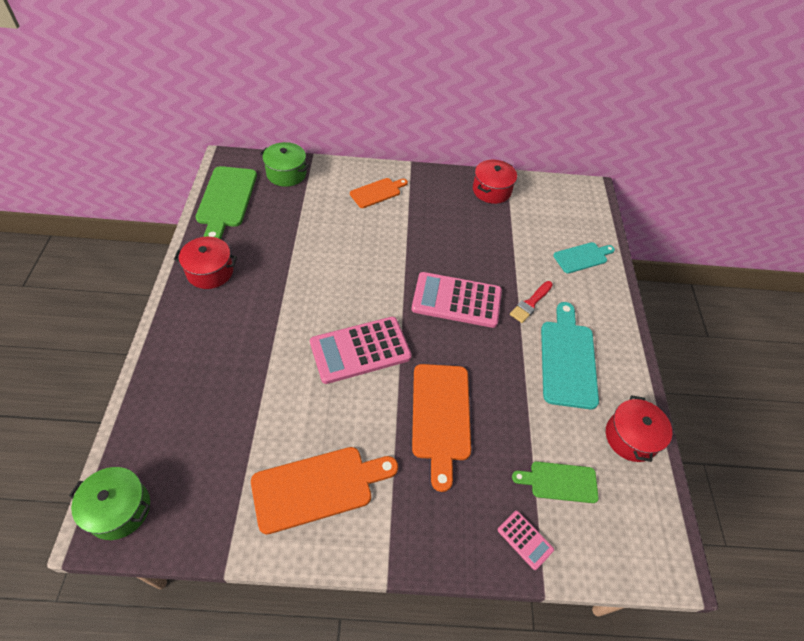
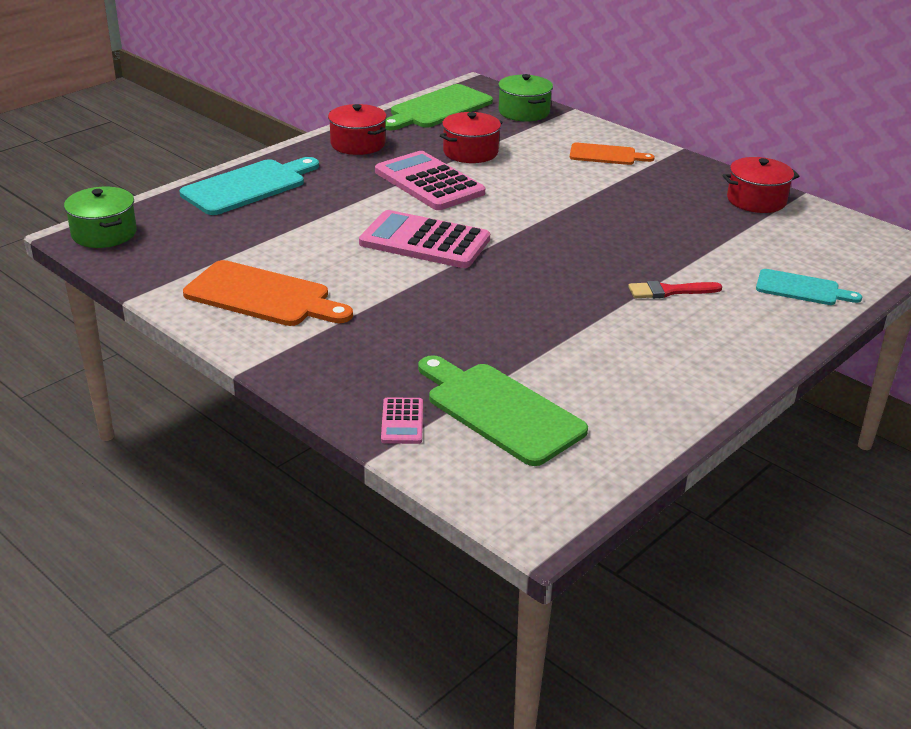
camera: 45 degrees right, 20 degrees down
pink calculator [412,272,502,328] -> pink calculator moved to [375,151,485,210]
orange cutting board [412,364,471,492] -> none
green cutting board [512,461,599,503] -> green cutting board [418,355,588,466], size x1.66
turquoise cutting board [541,302,599,409] -> turquoise cutting board moved to [179,157,319,215]
red pot [606,395,672,462] -> red pot moved to [440,112,503,163]

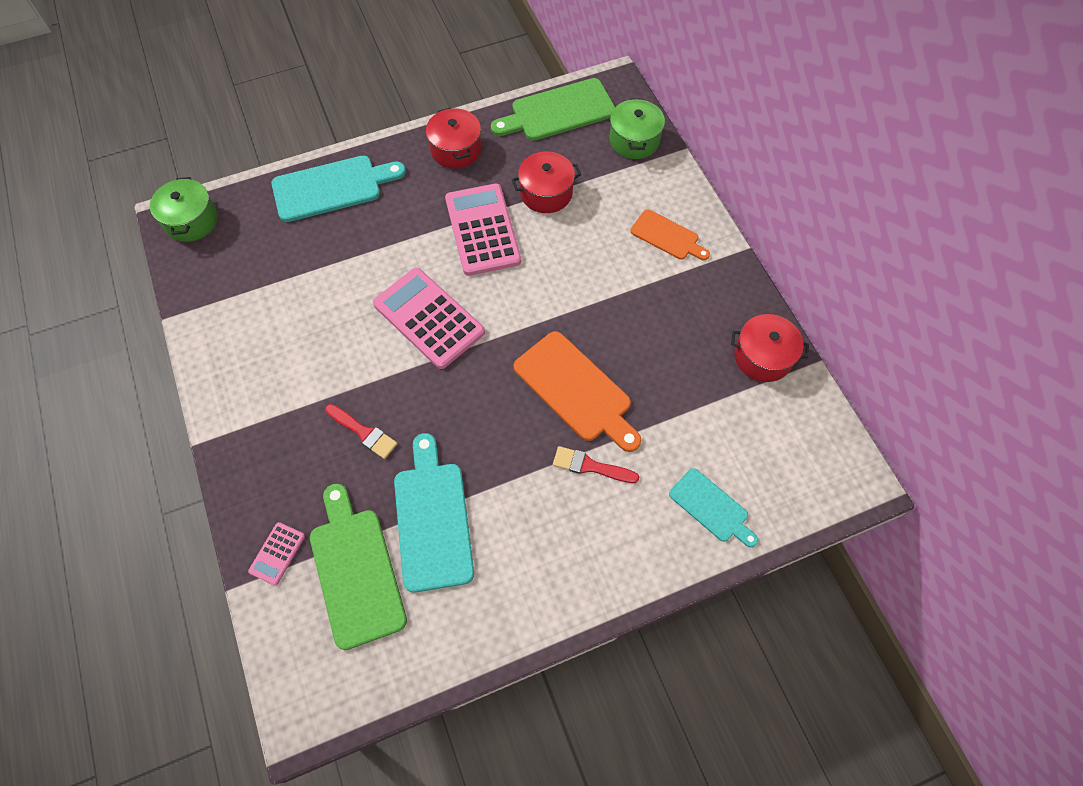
camera: 25 degrees right, 30 degrees up
orange cutting board [183,260,353,326] -> orange cutting board moved to [514,331,641,452]
none -> red brush [325,404,398,459]
none -> turquoise cutting board [394,433,474,593]

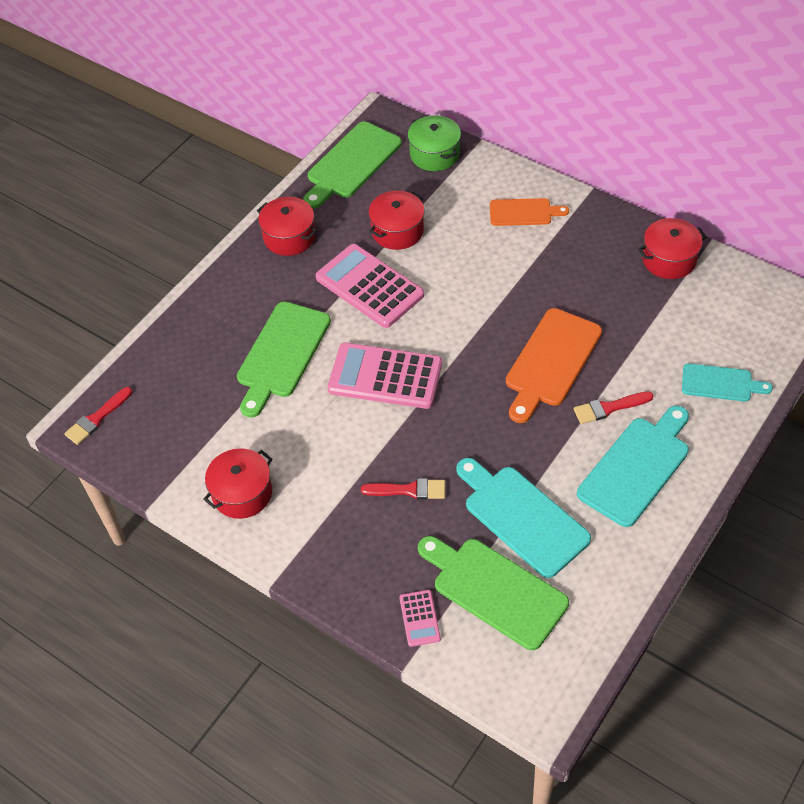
camera: 30 degrees left, 10 degrees down
green pot [150,177,218,242] -> red brush [64,387,132,445]
turquoise cutting board [272,156,406,222] -> turquoise cutting board moved to [577,406,689,527]
orange cutting board [514,331,641,452] -> orange cutting board turned 105 degrees clockwise [506,308,602,423]
none -> red pot [203,448,273,519]
none -> green cutting board [237,302,331,418]

